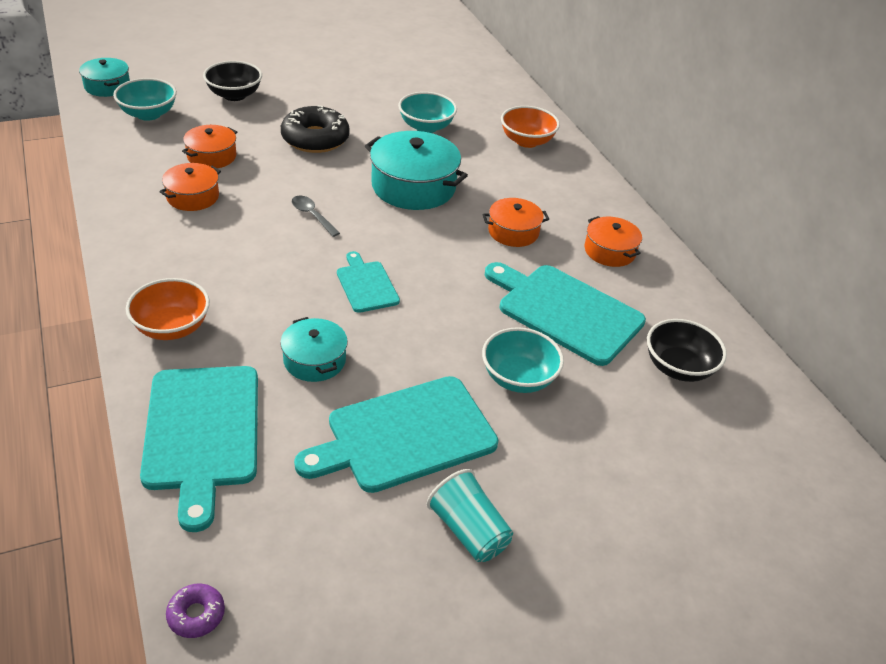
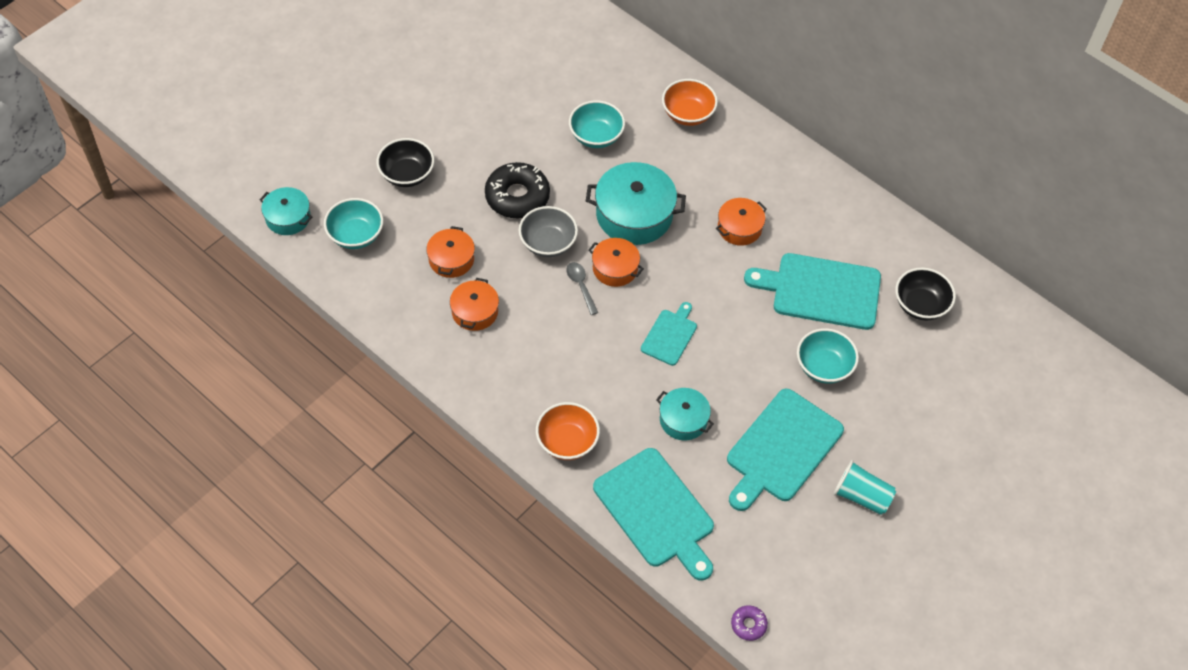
camera: 25 degrees left, 15 degrees up
grey spoon [292,196,340,237] -> grey spoon turned 45 degrees clockwise [566,262,598,315]
turquoise cutting board [337,251,400,313] -> turquoise cutting board turned 75 degrees clockwise [641,302,697,366]
orange pot [585,216,642,267] -> orange pot moved to [588,238,644,287]
none -> grey bowl [518,206,578,257]

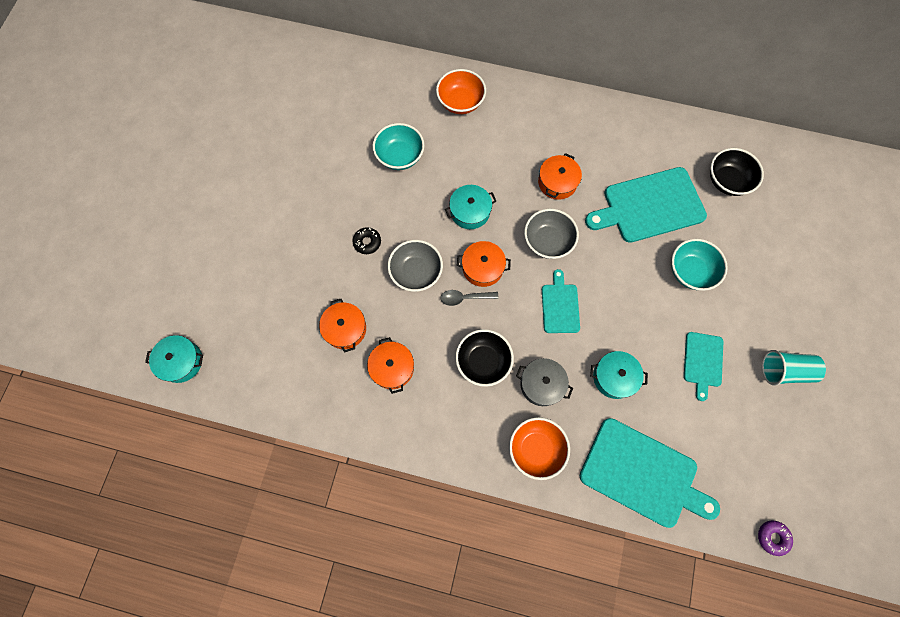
camera: 25 degrees left, 15 degrees up
turquoise bowl [324,198,383,249] -> none
black bowl [376,138,434,187] -> black bowl moved to [455,329,514,387]
black donut [485,162,550,218] -> black donut [352,227,381,254], size x0.48
grey spoon [566,262,598,315] -> grey spoon turned 45 degrees counterclockwise [440,290,499,306]
turquoise pot [586,162,686,245] -> turquoise pot [445,185,496,229], size x0.58
turquoise cutting board [727,389,844,511] -> turquoise cutting board [684,332,723,401], size x0.53
none -> grey pot [516,358,573,406]
none -> grey bowl [524,208,579,259]

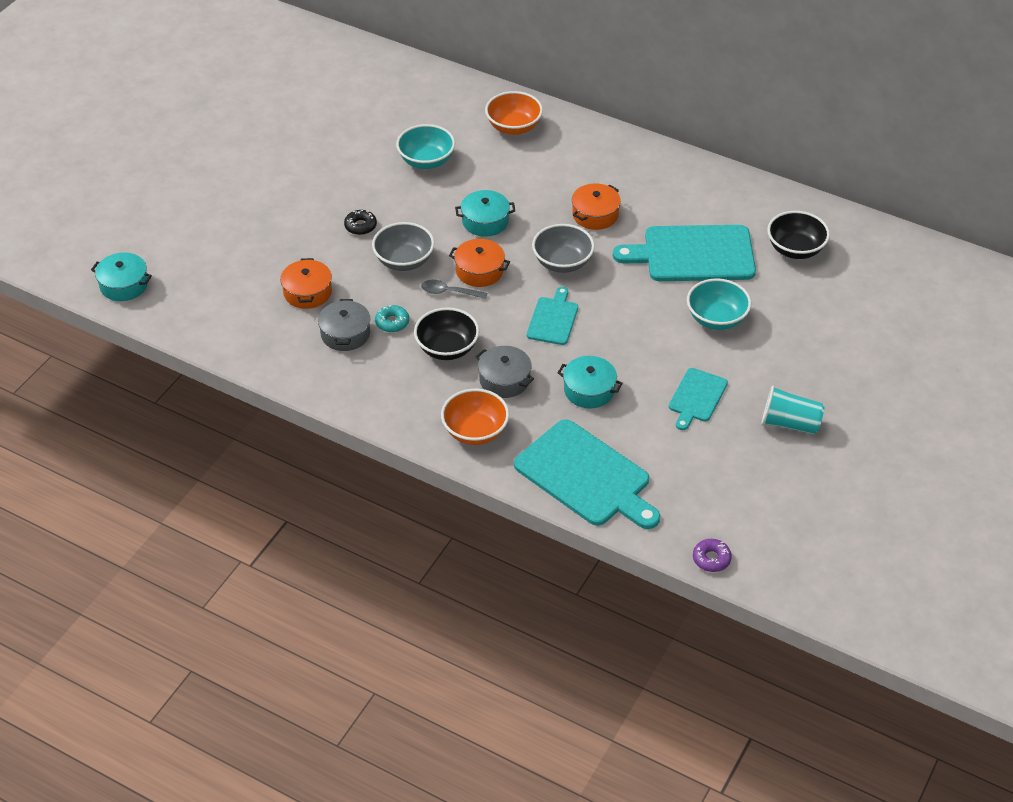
camera: 15 degrees right, 25 degrees down
orange pot [367,337,414,394] -> grey pot [318,299,370,351]
none -> turquoise donut [375,305,409,332]

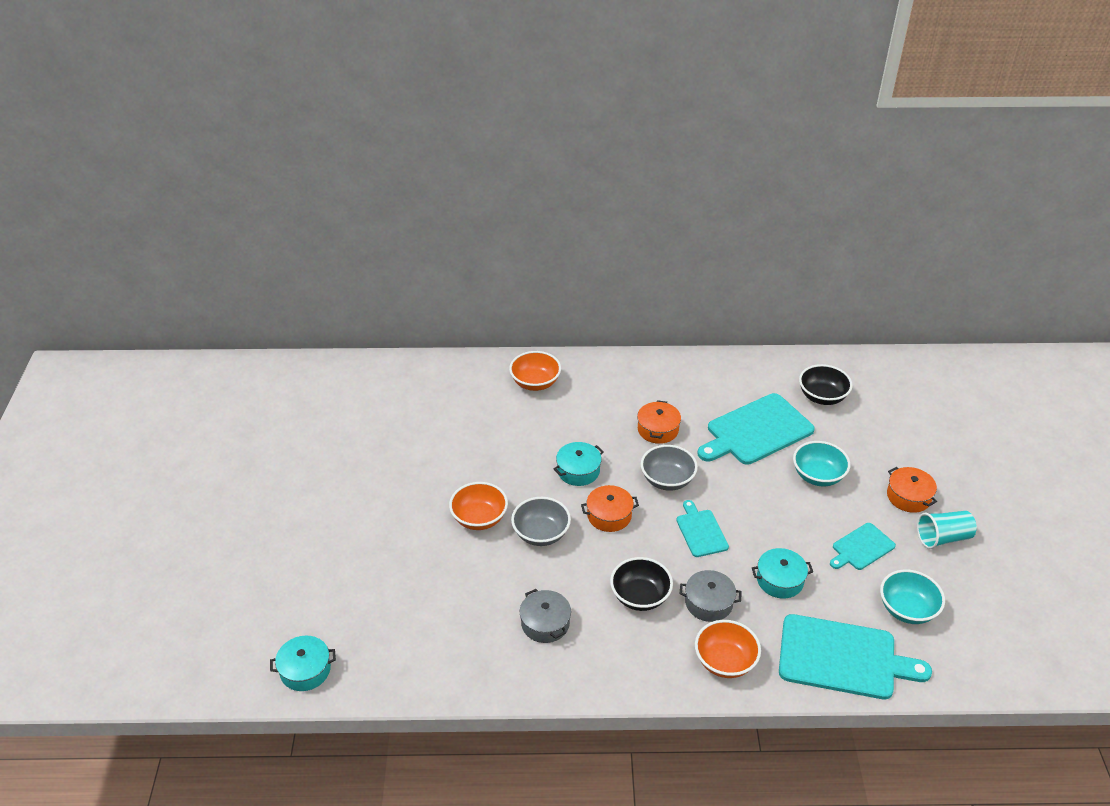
camera: 30 degrees left, 5 degrees down
orange pot [280,258,332,309] -> orange pot moved to [887,467,937,513]
black donut [344,210,377,235] -> orange bowl [449,482,508,530]
turquoise donut [375,305,409,332] -> none
turquoise bowl [396,124,455,169] -> turquoise bowl moved to [880,569,945,624]
grey spoon [421,280,487,299] -> none
turquoise cutting board [669,368,728,430] -> turquoise cutting board turned 60 degrees clockwise [830,523,896,570]
purple donut [693,539,732,572] -> none

